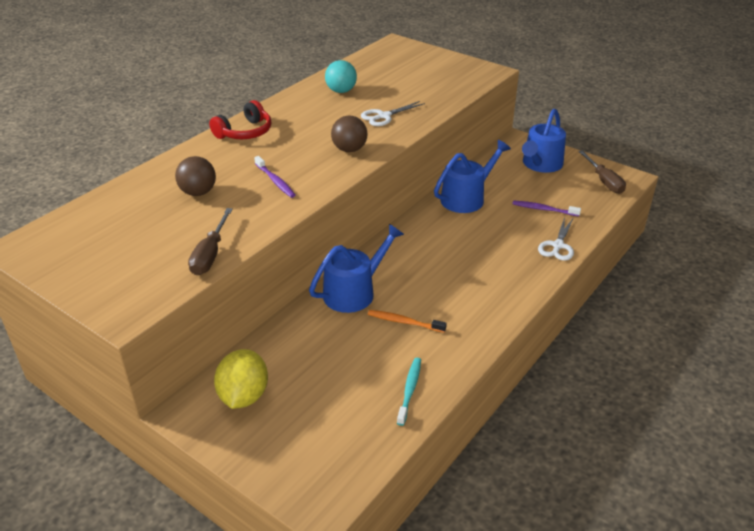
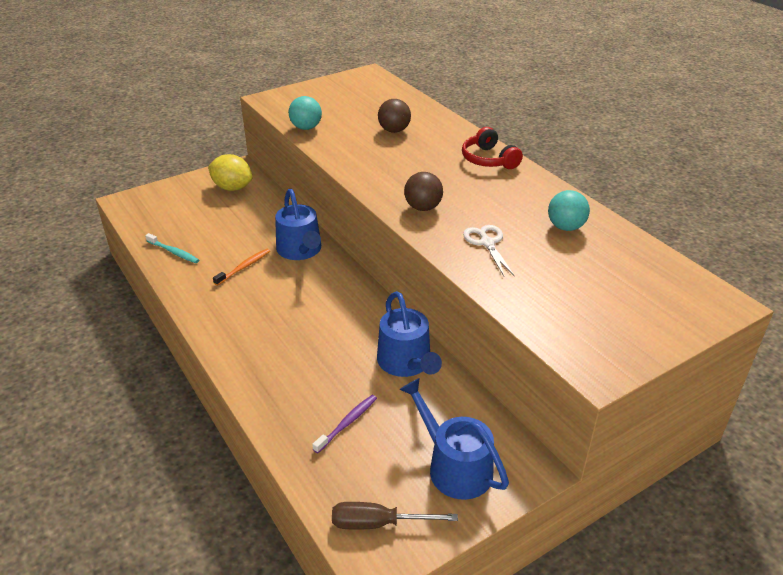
camera: 110 degrees right, 0 degrees up
brown screwdriver [188,208,233,275] -> turquoise ball [289,96,322,130]
purple toothbrush [254,156,296,198] -> none
white scissors [538,217,574,261] -> none

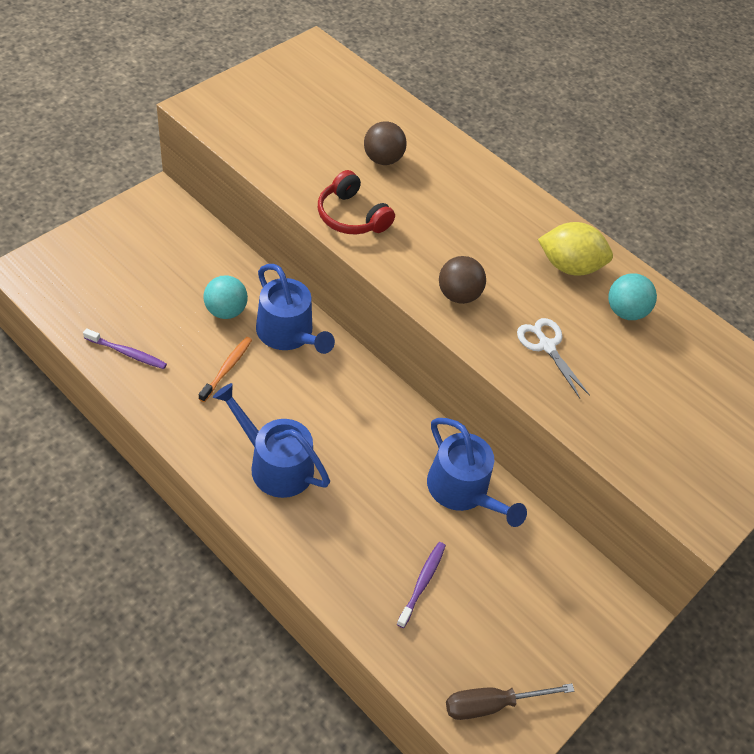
camera: 20 degrees left, 15 degrees up
turquoise toothbrush [145,233,199,263] -> purple toothbrush [83,328,167,369]
yellow lemon [208,154,253,191] -> yellow lemon moved to [538,222,613,276]
turquoise ball [289,96,322,130] -> turquoise ball moved to [204,275,248,319]
blue watering can [400,378,509,500] -> blue watering can moved to [213,383,330,498]
red headphones [462,127,523,169] -> red headphones moved to [318,170,395,234]

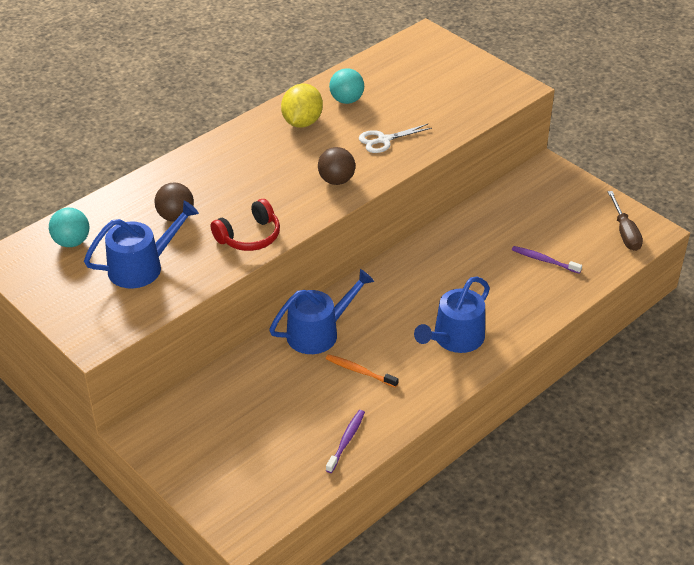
camera: 80 degrees left, 10 degrees down
turquoise ball [204,275,248,319] -> turquoise ball moved to [49,208,89,247]
blue watering can [427,418,527,527] -> blue watering can moved to [84,201,199,288]

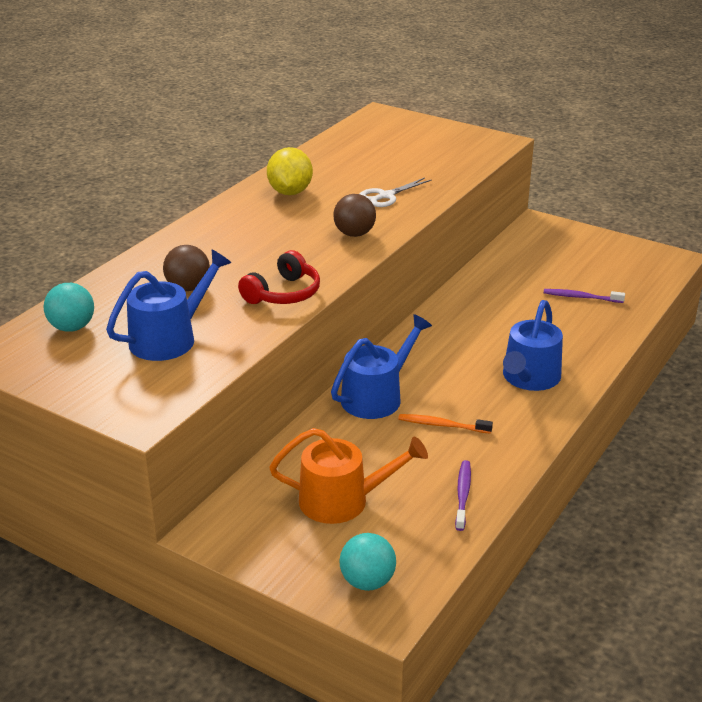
camera: 15 degrees left, 10 degrees down
turquoise ball [329,68,364,104] -> turquoise ball moved to [340,533,396,591]
brown screwdriver [608,191,643,251] -> none
none -> orange watering can [269,428,428,524]

